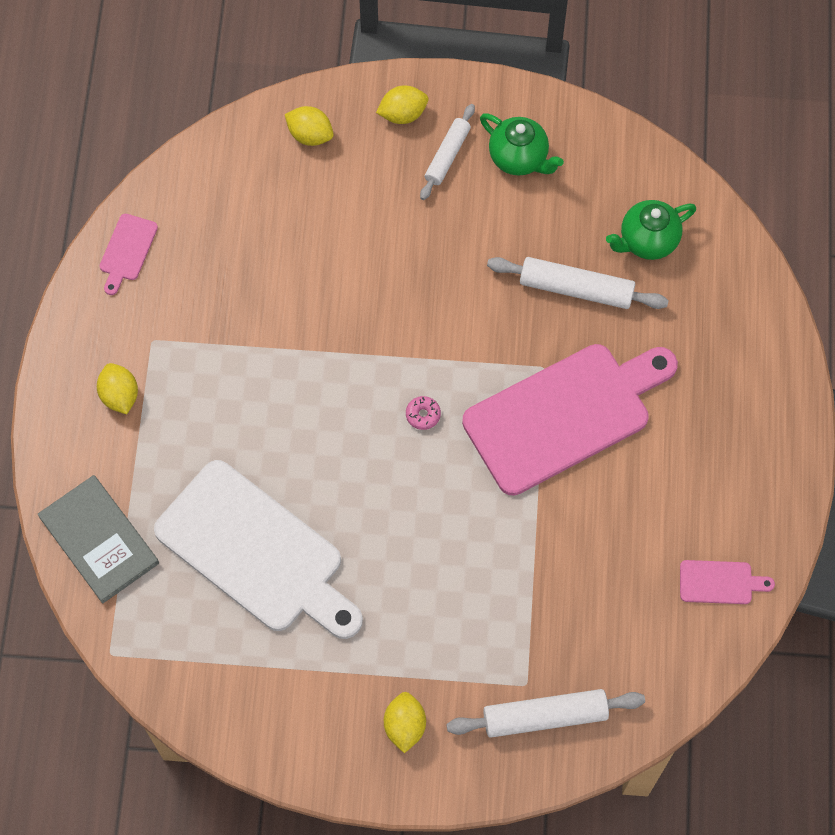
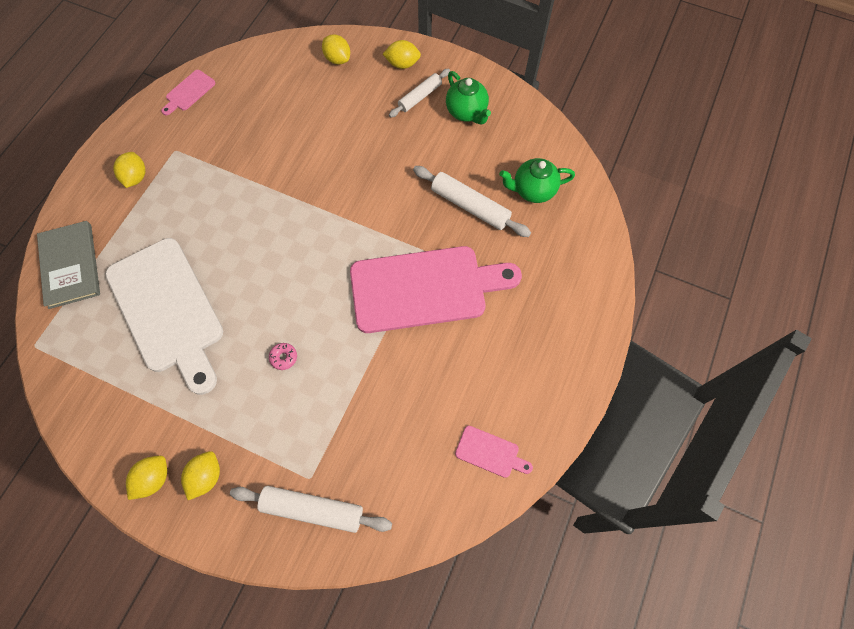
camera: 20 degrees right, 0 degrees up
pink donut [406,396,441,430] -> pink donut moved to [269,343,297,370]
none -> yellow lemon [126,456,167,500]

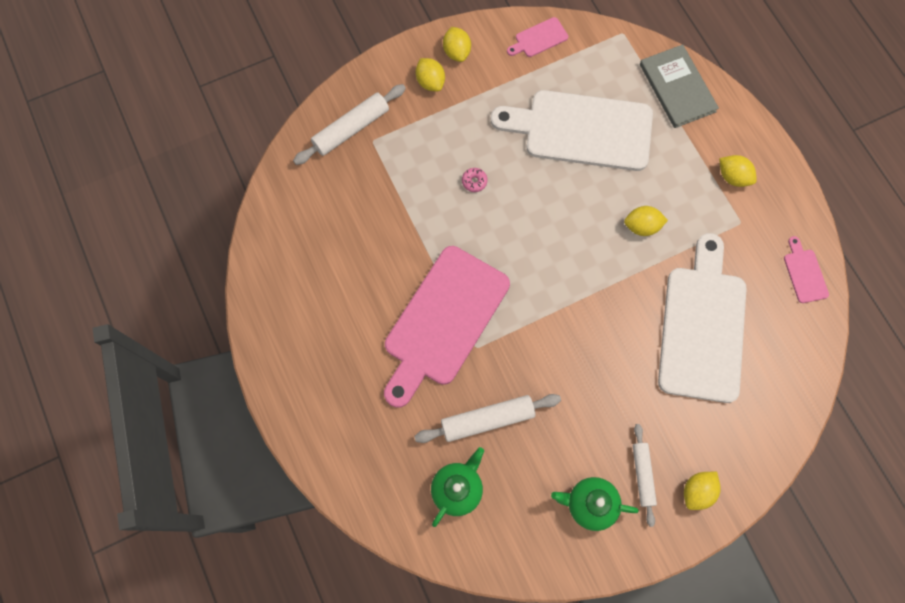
camera: 130 degrees right, 5 degrees up
grey book [37,221,100,309] -> grey book turned 45 degrees clockwise [640,44,719,128]
yellow lemon [322,34,350,65] -> yellow lemon moved to [624,206,668,236]
pink cutting board [455,426,533,478] -> pink cutting board moved to [507,17,568,57]
none -> white cutting board [658,233,747,403]

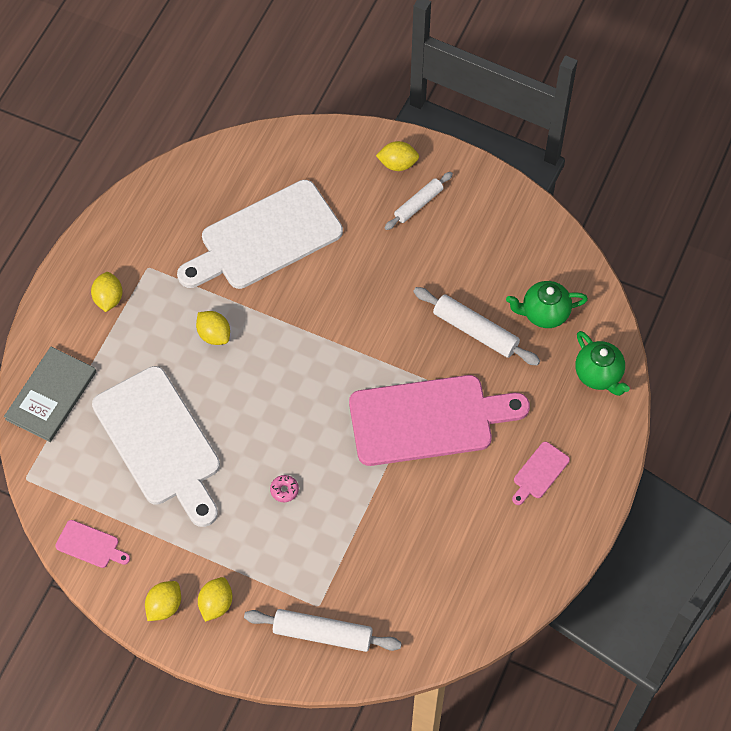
camera: 130 degrees left, 10 degrees down
green teapot [551,477,639,531] -> green teapot moved to [575,331,630,396]
pink cutting board [784,236,829,303] -> pink cutting board moved to [512,442,570,505]

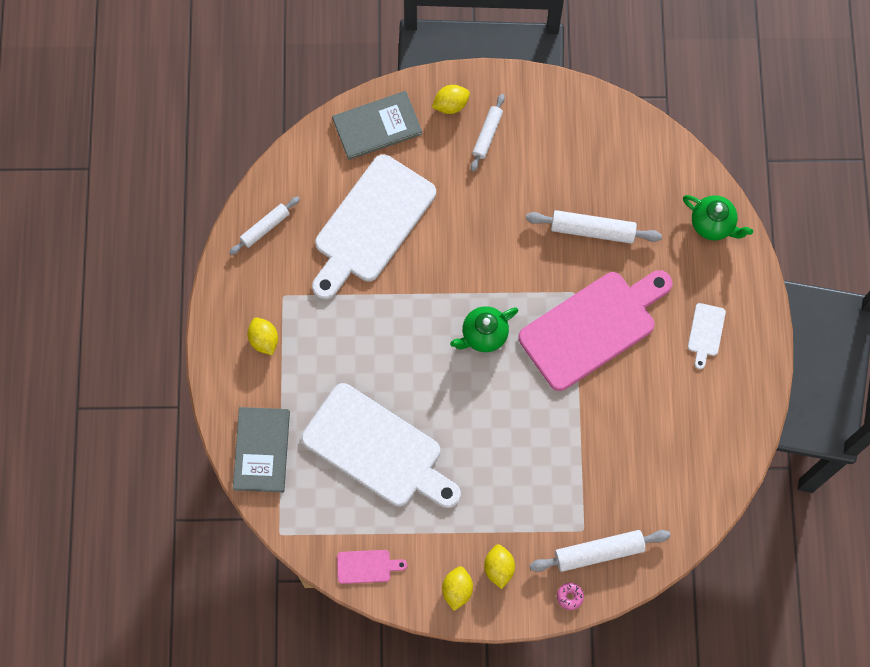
camera: 25 degrees left, 10 degrees up
yellow lemon [196,311,230,345] -> none
pink donut [270,475,299,502] -> pink donut moved to [557,583,584,610]
green teapot [506,281,588,328] -> green teapot moved to [450,306,518,352]
pink cutting board [512,442,570,505] -> white cutting board [688,303,726,369]
none -> white rolling pin [229,196,300,255]
none -> grey book [332,91,422,160]

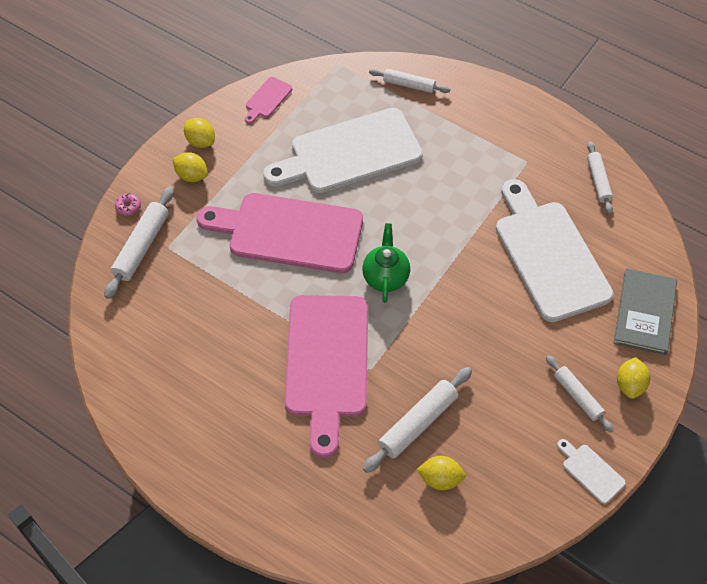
camera: 125 degrees right, 15 degrees down
grey book [233,407,290,492] -> white rolling pin [369,69,450,93]
yellow lemon [247,318,278,355] -> yellow lemon moved to [416,456,466,490]
green teapot [683,195,753,241] -> none
white cutting board [688,303,726,369] -> white cutting board moved to [557,439,626,504]
none -> pink cutting board [196,193,363,273]

